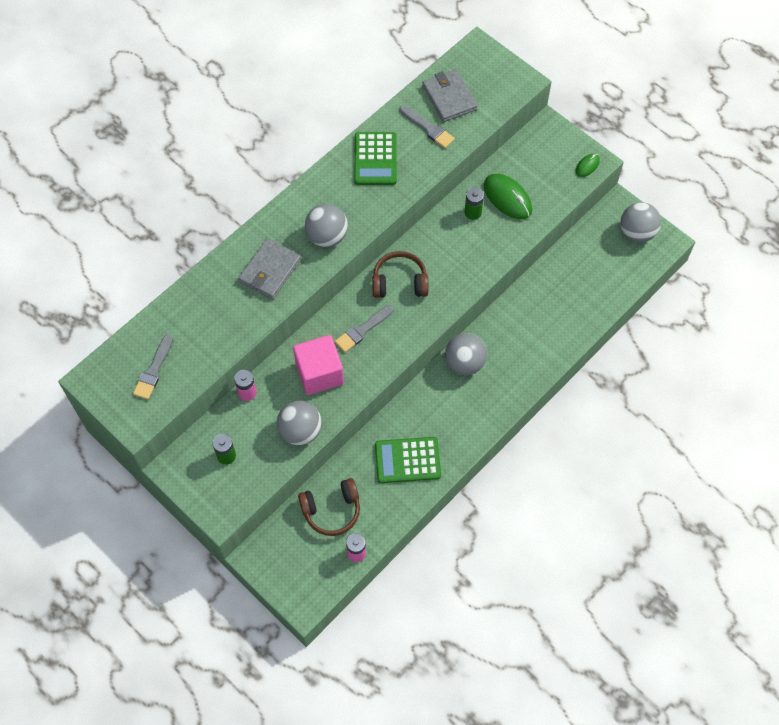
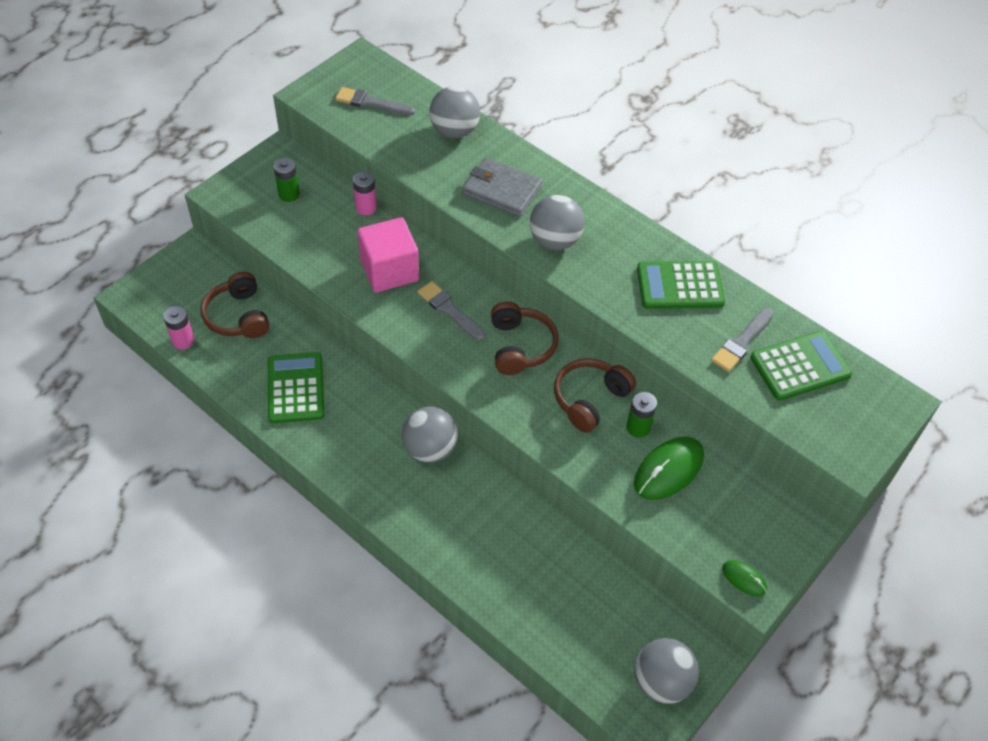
camera: 85 degrees right, 10 degrees down
grey ball [277,401,322,445] -> grey ball moved to [429,86,480,138]
grey wallet [422,69,478,122] -> green calculator [750,331,852,401]
none -> brown headphones [554,358,636,433]

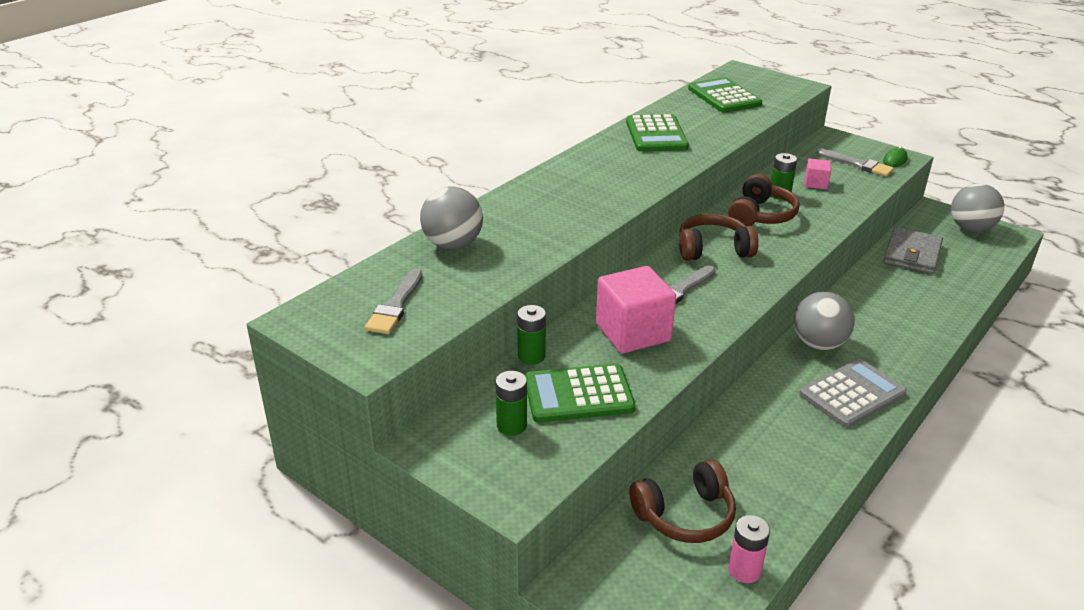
camera: 90 degrees left, 20 degrees down
green calculator [268,352,324,423] -> green calculator moved to [525,364,635,423]
pink battery [353,171,377,215] -> green battery [517,305,546,364]
grey wallet [463,157,542,217] -> grey wallet moved to [883,227,943,274]
grey ball [530,195,584,250] -> none
brown headphones [554,358,636,433] -> brown headphones turned 105 degrees counterclockwise [728,174,799,226]
green mouse [634,437,704,500] -> pink cube [805,159,831,189]
grey brush [711,308,774,372] -> grey brush moved to [816,149,894,176]
none -> grey calculator [799,359,907,428]

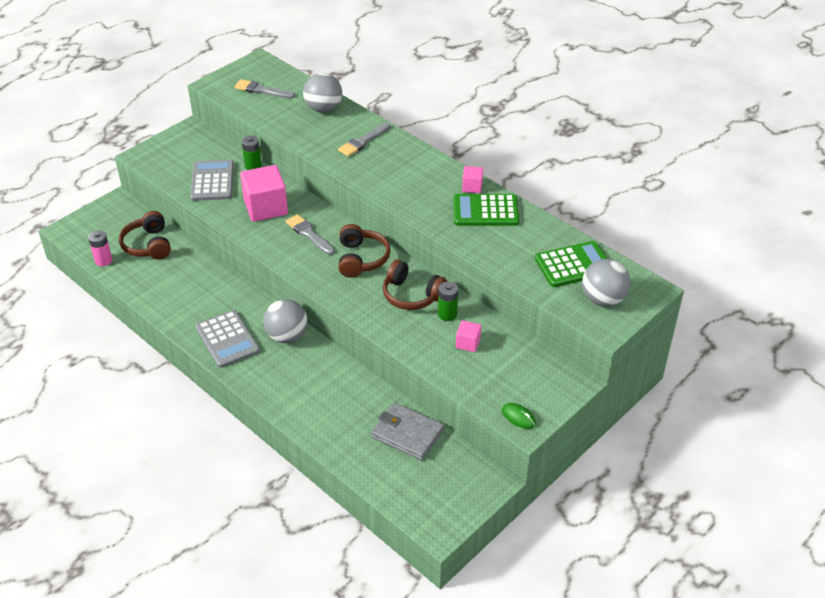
camera: 95 degrees right, 10 degrees up
green battery [495,371,527,436] -> none
green calculator [525,364,635,423] -> grey calculator [190,159,234,201]
grey brush [816,149,894,176] -> grey brush moved to [338,123,391,157]
grey ball [951,184,1004,232] -> grey ball moved to [582,259,631,307]
none -> pink cube [462,166,483,193]

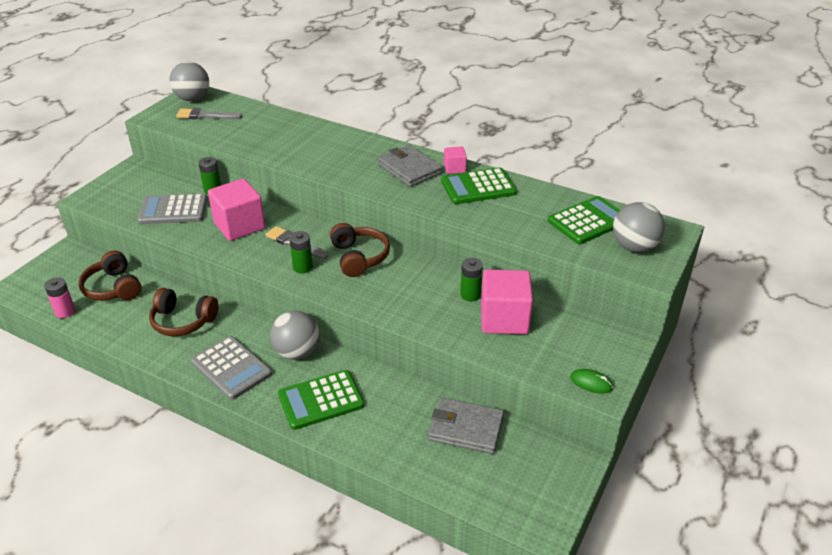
camera: 15 degrees left, 5 degrees down
grey calculator [190,159,234,201] -> grey calculator turned 75 degrees counterclockwise [137,193,207,224]
grey ball [303,73,342,113] -> grey ball moved to [169,62,209,101]
grey brush [338,123,391,157] -> none
brown headphones [383,260,447,310] -> brown headphones moved to [149,288,219,336]
pink cube [456,320,481,352] -> pink cube [481,270,533,334], size x2.04
none -> green calculator [278,370,364,430]
none -> green battery [289,231,313,273]
none -> grey wallet [378,145,443,187]

